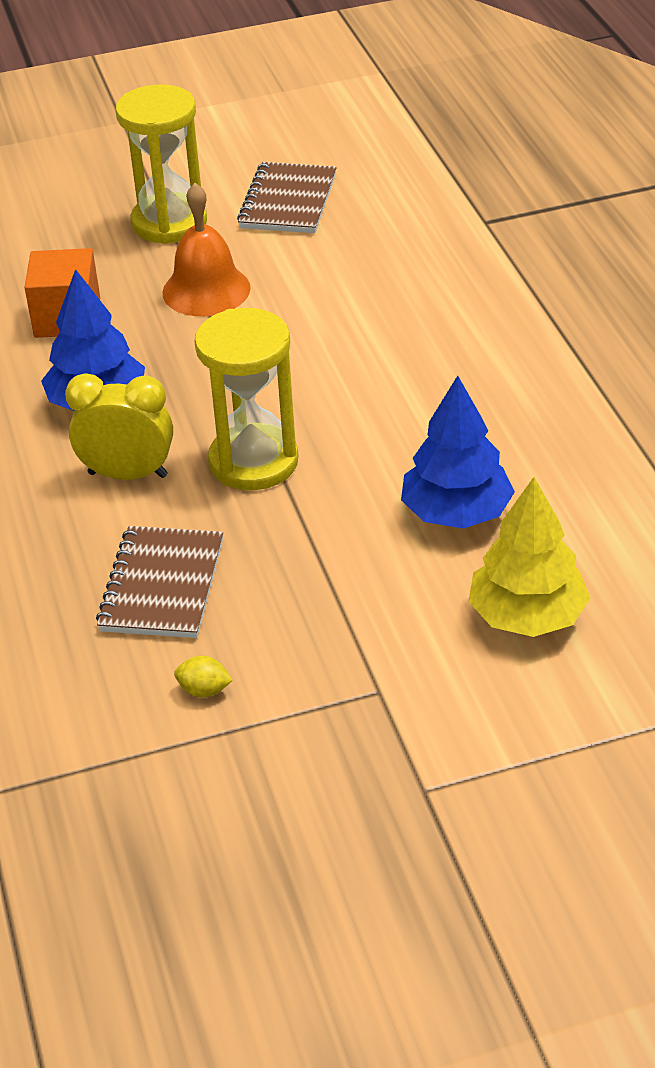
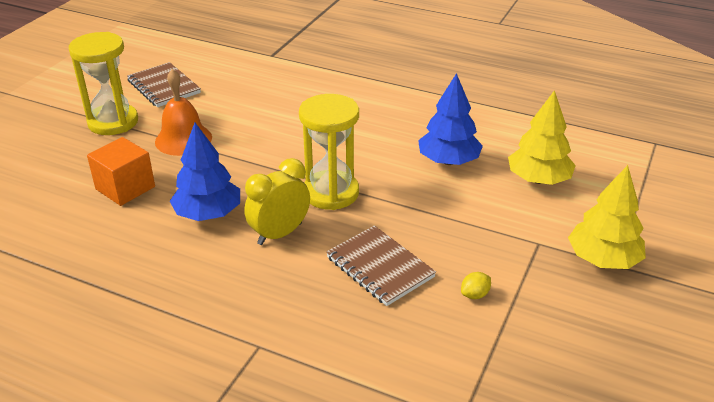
camera: 50 degrees left, 5 degrees down
none -> yellow tree [568,165,646,269]

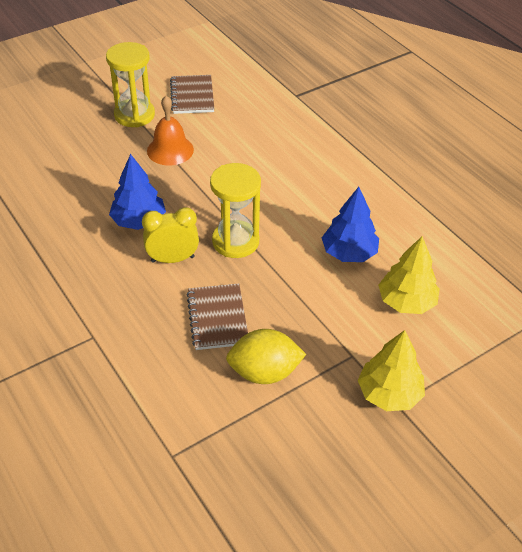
camera: 30 degrees right, 10 degrees up
orange cube [87,137,155,206] -> none
yellow lemon [461,272,491,299] -> yellow lemon [226,329,306,384], size x2.47

